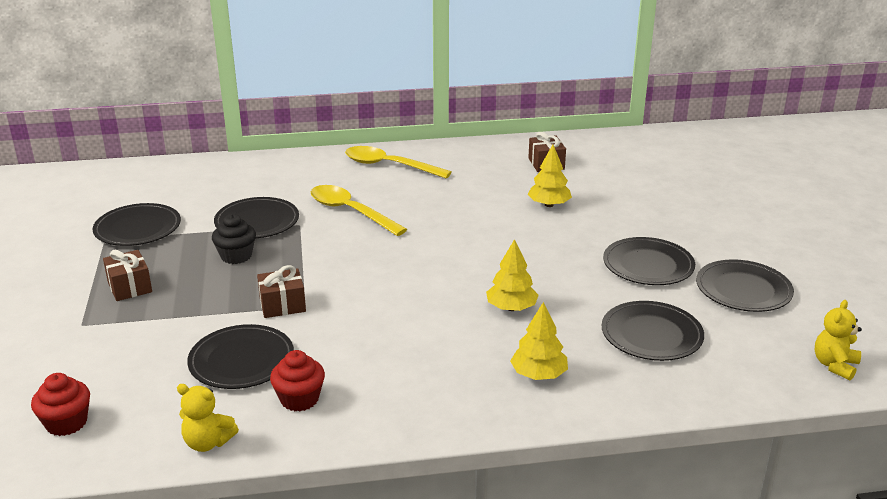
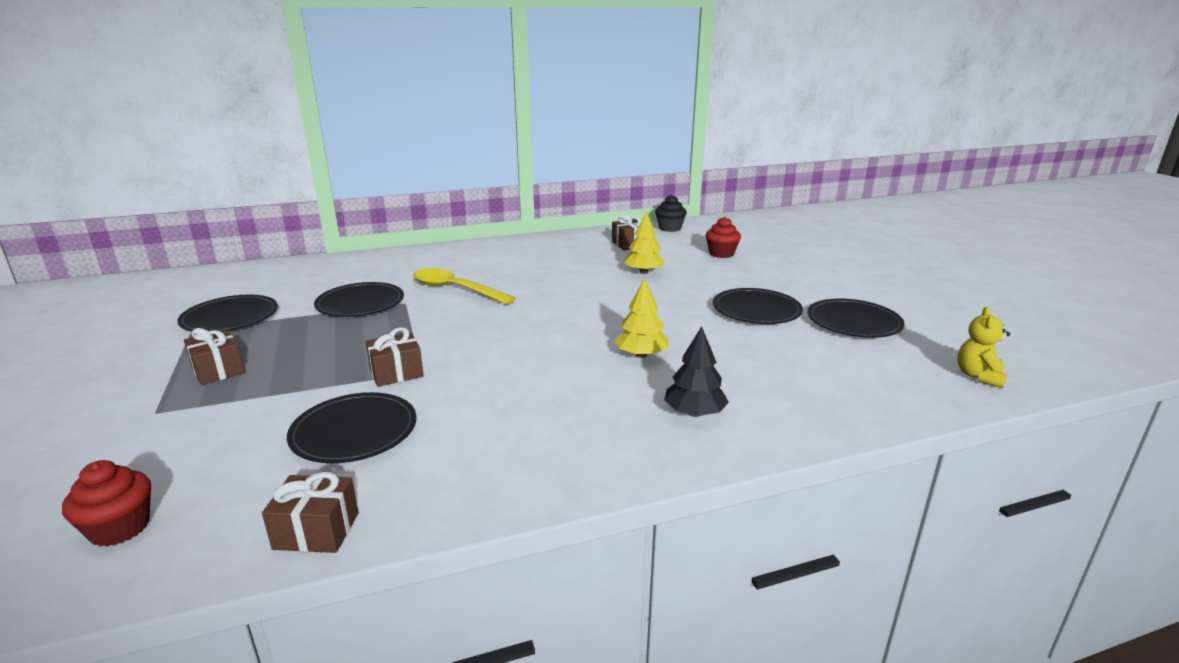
camera: 10 degrees left, 5 degrees down
yellow teddy bear [177,384,239,452] -> brown gift [262,472,359,553]
black cupcake [212,214,256,264] -> black cupcake moved to [655,195,687,232]
red cupcake [270,350,325,411] -> red cupcake moved to [706,217,741,258]
yellow spoon [345,146,451,179] -> none
yellow tree [510,302,568,380] -> black tree [664,326,729,417]
black plate [602,301,704,361] -> none

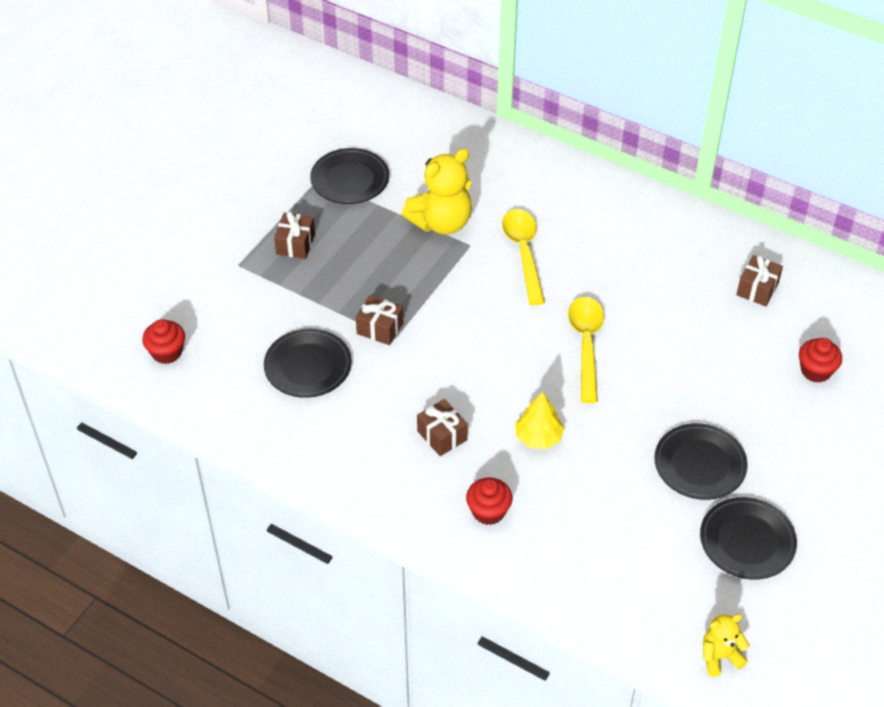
camera: 50 degrees right, 25 degrees up
brown gift [262,472,359,553] -> brown gift moved to [417,399,468,456]
black plate [314,282,404,317] -> yellow teddy bear [402,148,472,235]
yellow tree [624,211,666,274] -> none
black cupcake [655,195,687,232] -> none
black tree [664,326,729,417] -> red cupcake [466,478,512,525]
none -> yellow spoon [568,297,604,403]

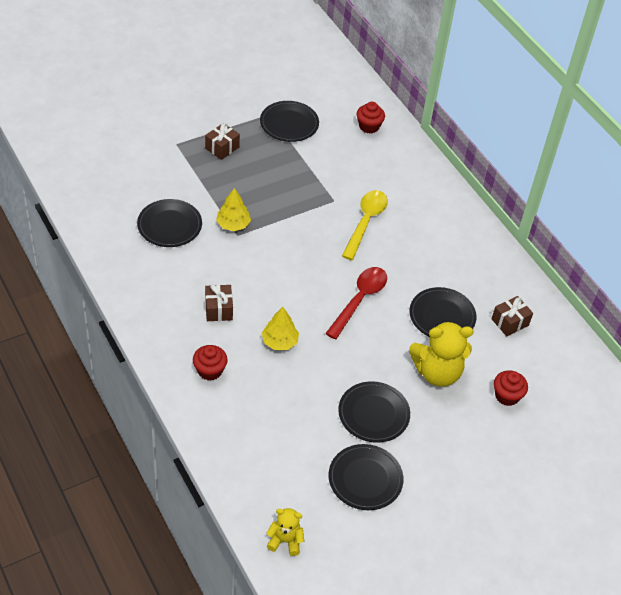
camera: 25 degrees right, 0 degrees up
red cupcake [142,319,185,364] -> red cupcake moved to [356,102,385,134]
brown gift [356,295,403,345] -> yellow tree [216,188,251,231]
yellow teddy bear [402,148,472,235] -> yellow teddy bear moved to [409,320,474,387]
yellow spoon [568,297,604,403] -> red spoon [325,267,387,339]
none -> black plate [409,287,477,337]

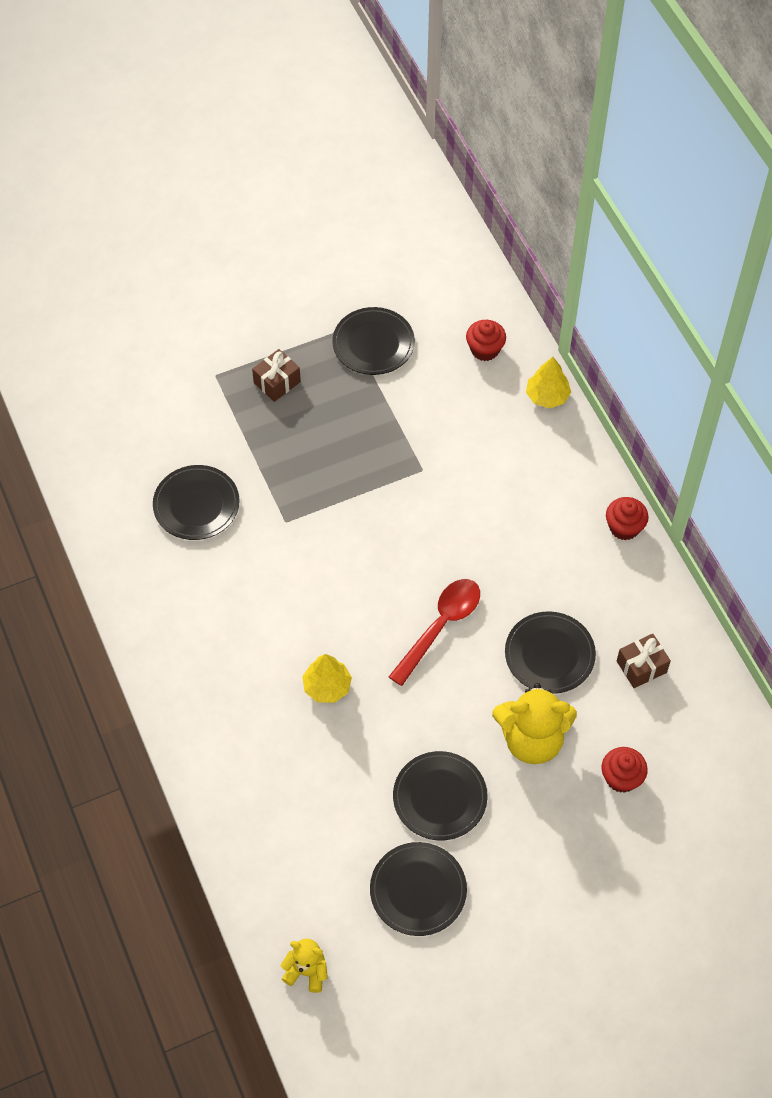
camera: 10 degrees right, 10 degrees up
red cupcake [193,345,228,381] -> red cupcake moved to [606,497,649,541]
brown gift [205,284,233,321] -> none
yellow tree [216,188,251,231] -> yellow tree moved to [526,357,571,408]
yellow spoon [342,190,388,260] -> none

